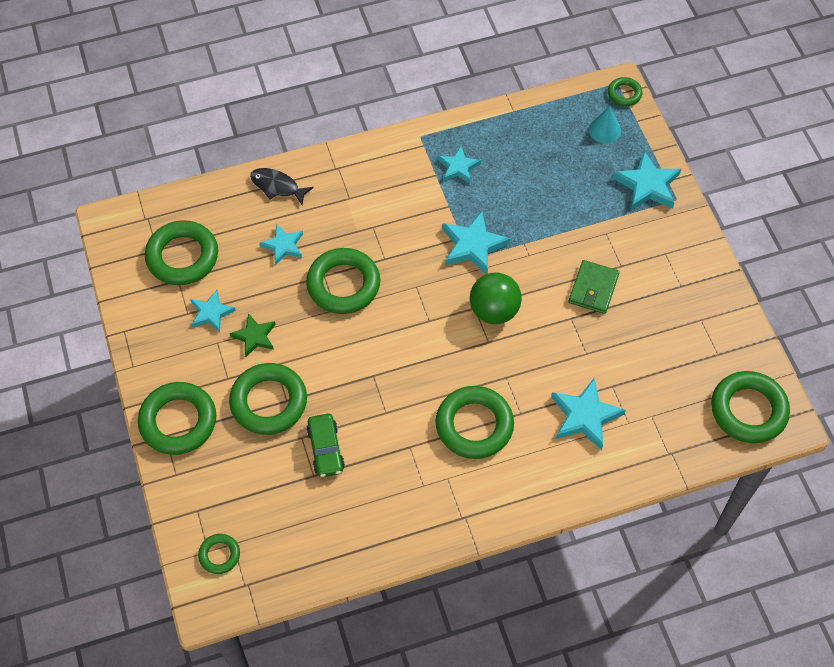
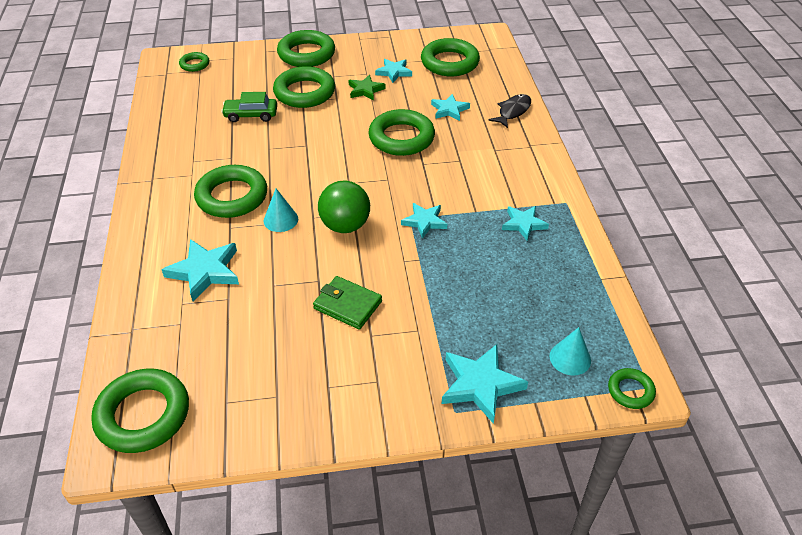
camera: 100 degrees right, 15 degrees down
turquoise star [442,211,511,274] -> turquoise star [401,203,447,239], size x0.64
none -> turquoise cone [264,189,298,232]

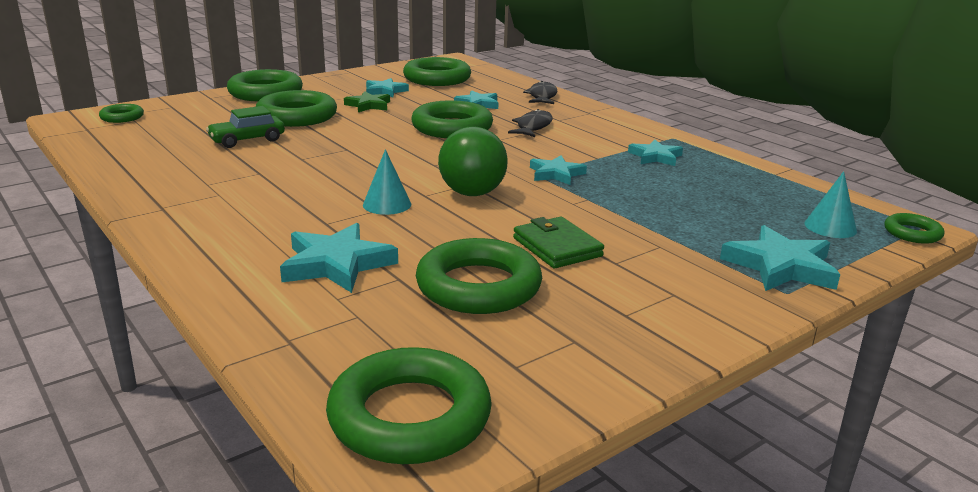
camera: 30 degrees left, 20 degrees down
green ring [194,165,267,218] -> green ring moved to [416,238,542,314]
green wallet [313,276,382,330] -> green wallet turned 60 degrees clockwise [513,217,604,268]
none -> black fish [508,109,553,137]

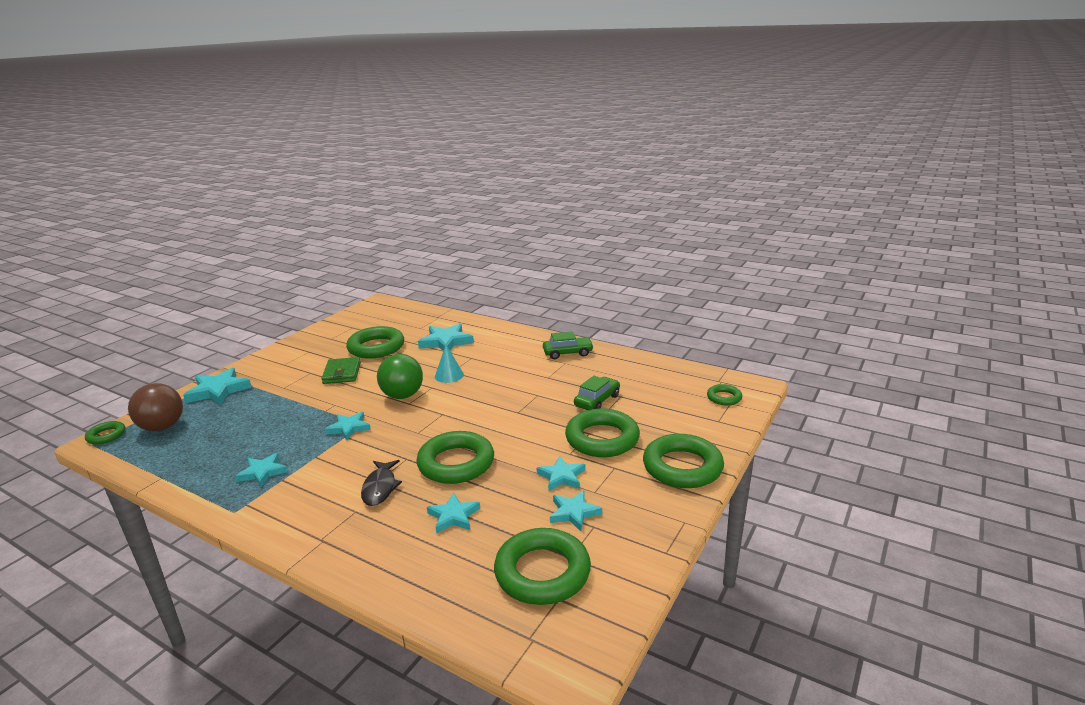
camera: 160 degrees right, 0 degrees up
green ring [326,347,492,464] -> none
green star [344,91,390,112] -> turquoise star [537,456,585,491]
green wallet [513,217,604,268] -> green wallet turned 45 degrees clockwise [322,357,361,384]
black fish [523,81,557,104] -> none
turquoise cone [804,171,857,238] -> brown ball [128,383,183,431]
none -> green car [543,331,594,359]

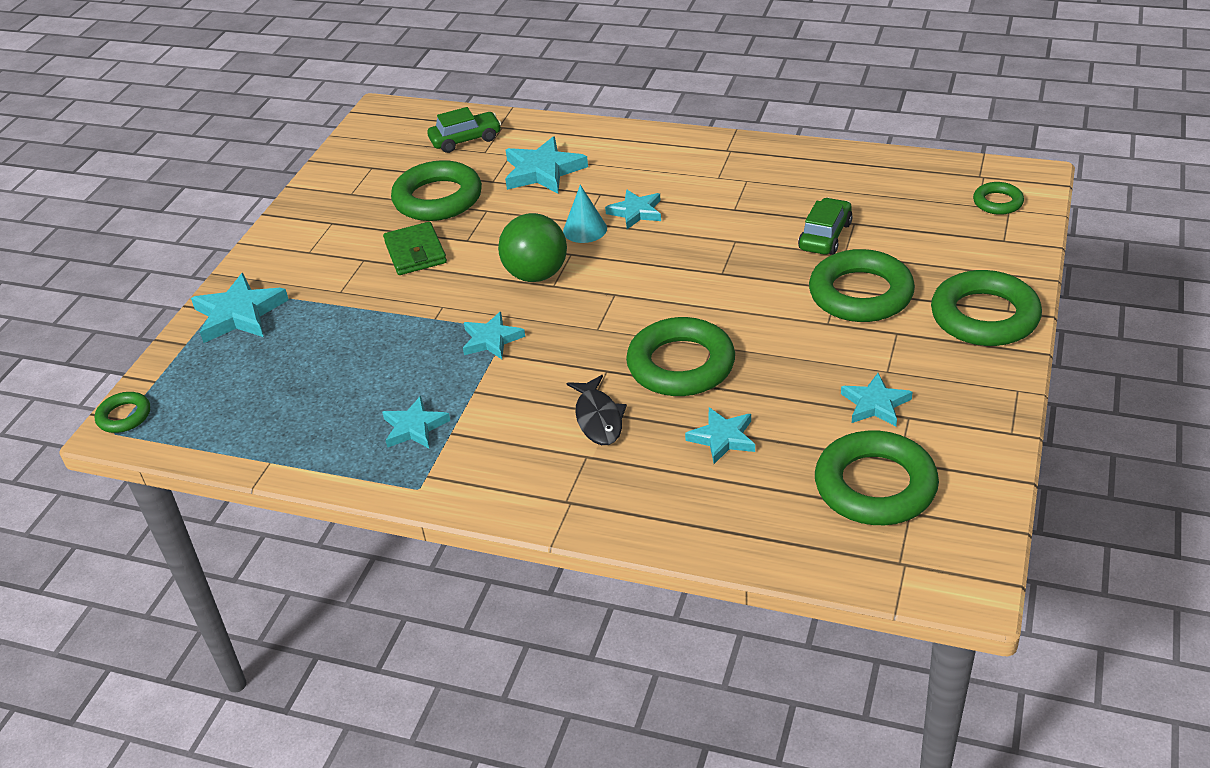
camera: 10 degrees left, 15 degrees up
brown ball [128,383,183,431] -> none
turquoise star [537,456,585,491] -> turquoise star moved to [605,189,661,229]
green car [543,331,594,359] -> green car moved to [427,107,501,153]

